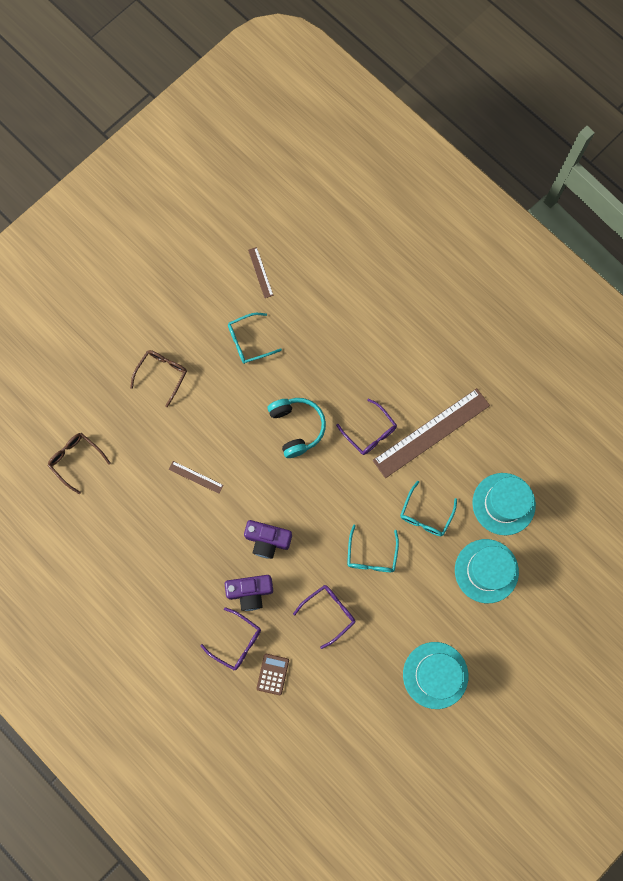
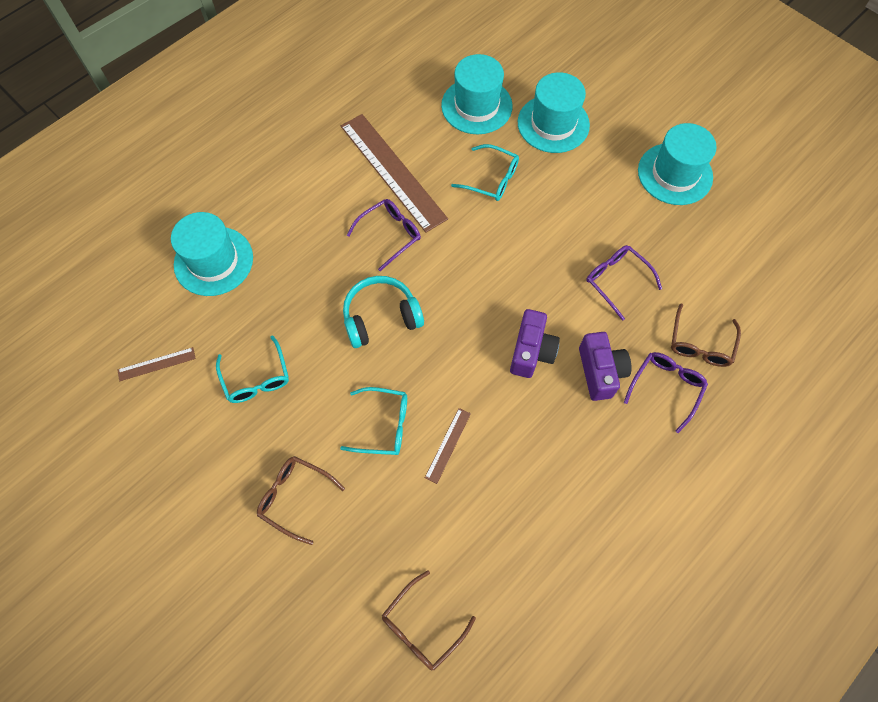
camera: 90 degrees left, 10 degrees down
brown calculator [256,654,289,695] -> brown glasses [671,303,741,367]
turquoise glasses [347,525,399,572] -> turquoise glasses moved to [340,387,407,455]
none -> turquoise hat [171,212,253,296]

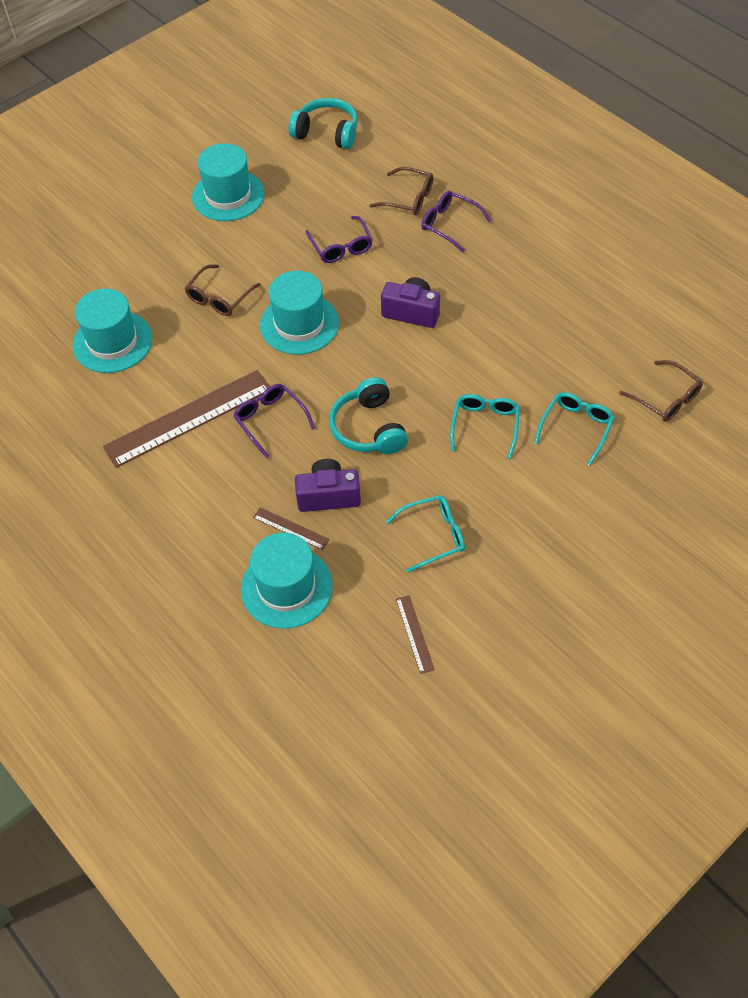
camera: 85 degrees left, 10 degrees down
brown glasses [257,456,345,545] -> brown glasses moved to [185,264,261,316]
brown ruler [425,408,471,484] -> brown ruler moved to [253,507,330,550]
turquoise glasses [451,144,519,201] -> turquoise glasses moved to [535,392,615,465]
turquoise hat [518,72,590,153] -> turquoise hat moved to [260,271,339,355]
purple camera [579,332,632,401] -> purple camera moved to [295,459,361,512]
purple glasses [586,245,662,321] -> purple glasses turned 75 degrees counterclockwise [305,216,373,263]
none -> turquoise headphones [289,98,358,149]

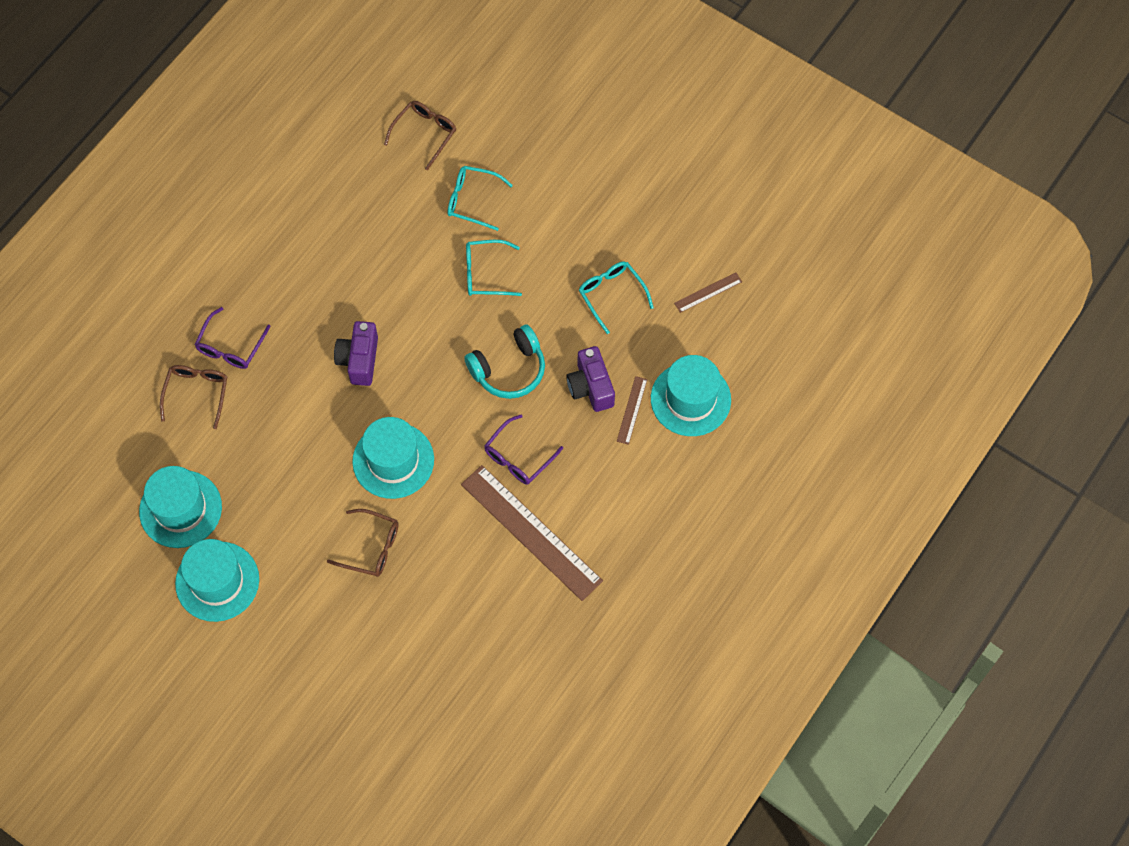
camera: 105 degrees left, 10 degrees up
turquoise hat [72,288,152,373] -> turquoise hat moved to [139,466,222,548]
turquoise headphones [289,98,358,149] -> none
purple glasses [305,216,373,263] -> none

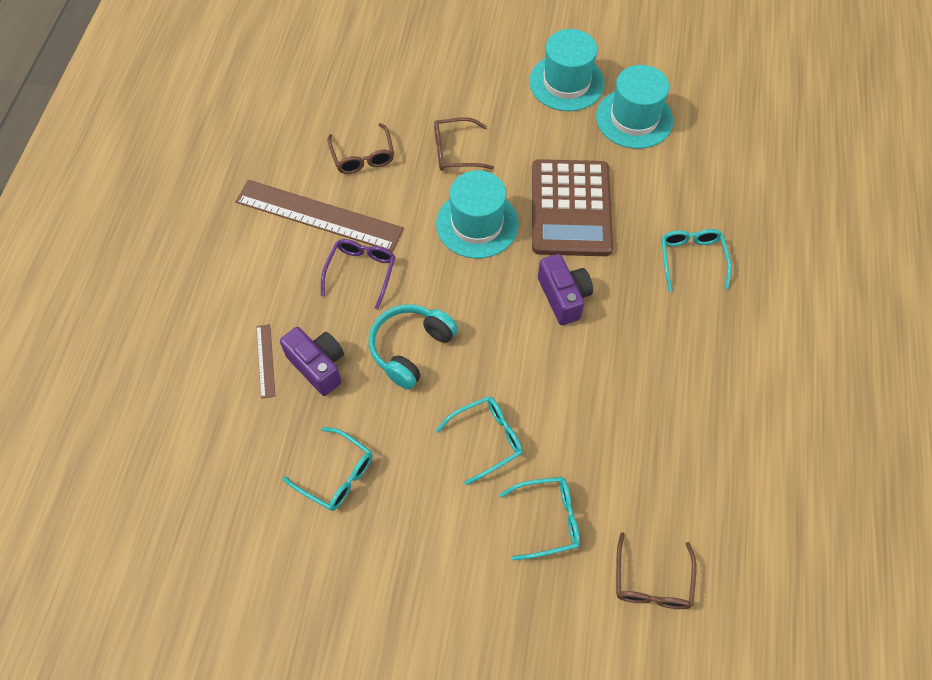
camera: 155 degrees right, 5 degrees down
brown glasses [160,365,227,429] -> brown glasses moved to [327,123,394,174]
purple glasses [195,307,271,369] -> turquoise glasses [661,229,731,292]
turquoise hat [651,355,731,436] -> none
brown ruler [674,273,742,313] -> none
none -> brown calculator [532,159,613,256]

